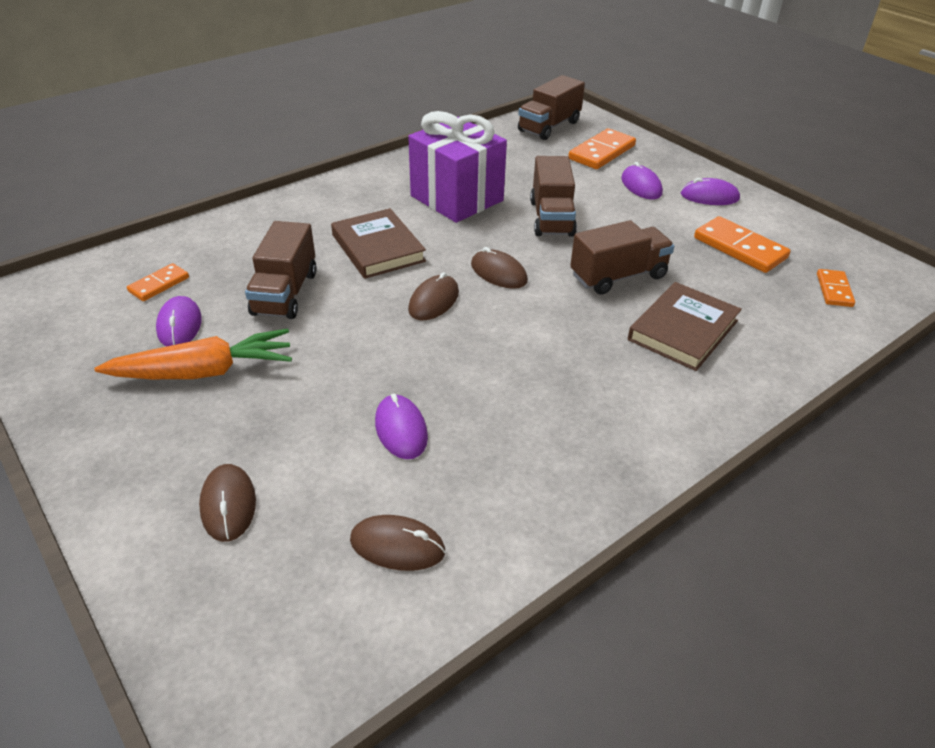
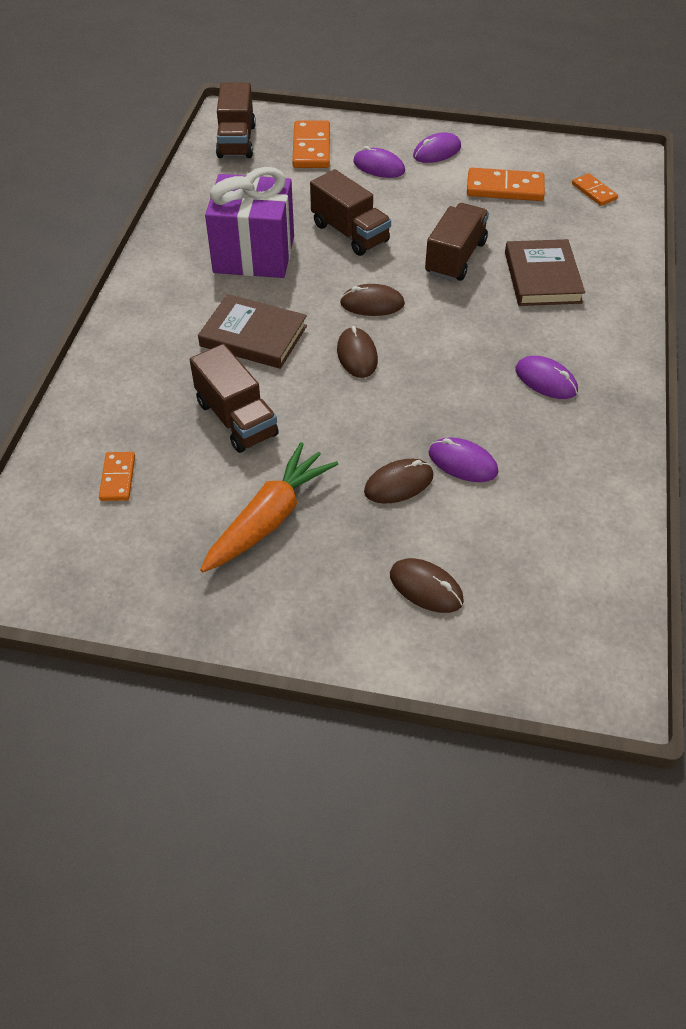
camera: 40 degrees left, 10 degrees up
purple mouse [156,296,202,346] -> purple mouse moved to [515,356,578,399]
brown mouse [350,515,445,571] -> brown mouse moved to [364,459,433,504]

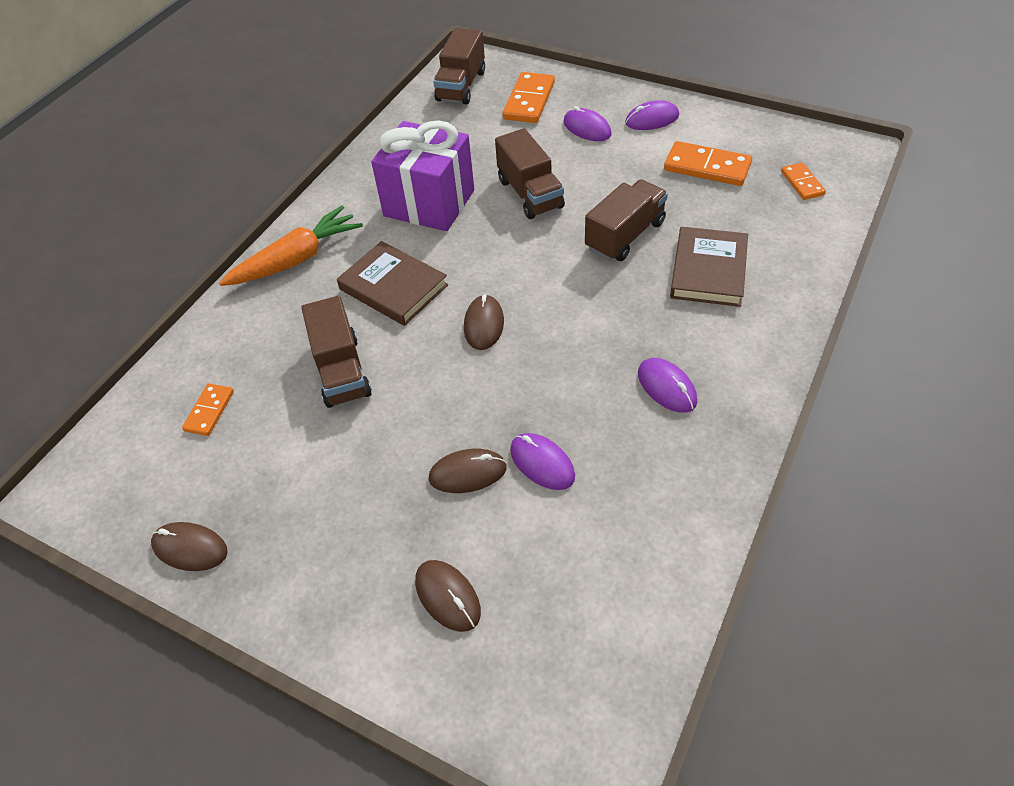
camera: 20 degrees right, 0 degrees up
orange carrot [200,442,338,572] -> orange carrot moved to [219,206,363,286]
brown mouse [340,284,405,316] -> brown mouse moved to [151,522,228,571]

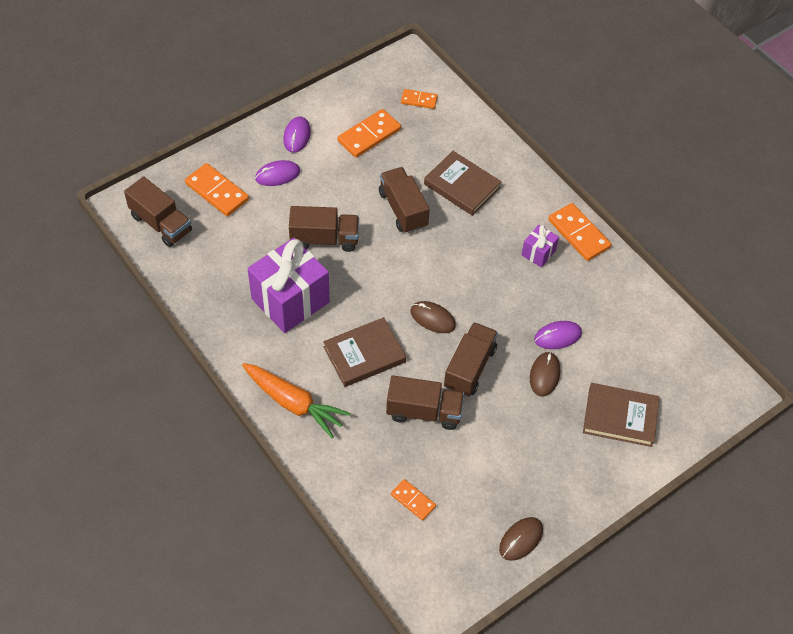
camera: 70 degrees left, 5 degrees up
orange carrot [219,206,363,286] -> orange carrot turned 135 degrees clockwise [242,363,351,438]
brown mouse [415,560,481,632] -> brown book [583,383,660,447]
purple mouse [638,358,697,413] -> purple gift [521,225,559,268]
none -> brown truck [444,322,498,397]
none -> orange domino [548,203,611,261]

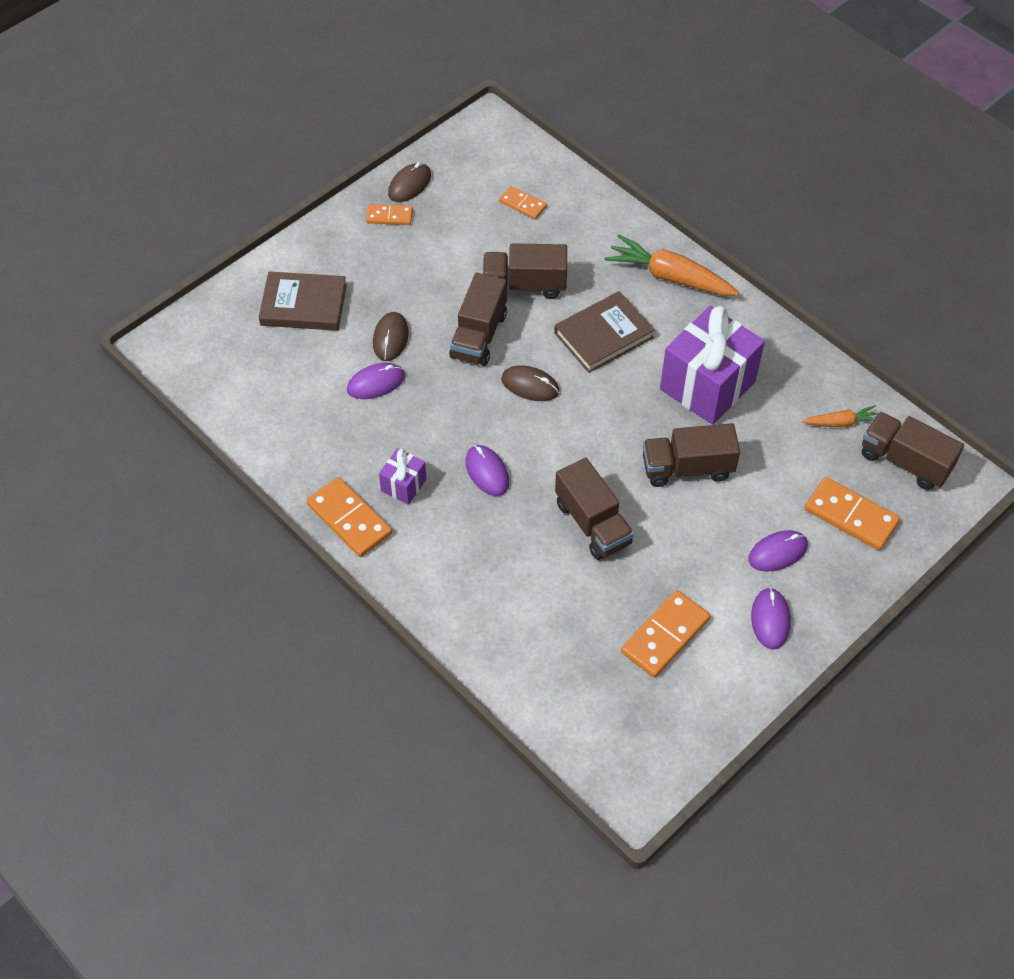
camera: 175 degrees right, 0 degrees up
orange domino [401,89,438,109] -> orange domino moved to [366,204,413,225]
brown book [424,151,502,216] -> none
none -> purple mouse [466,445,509,496]
none -> orange carrot [802,405,878,427]

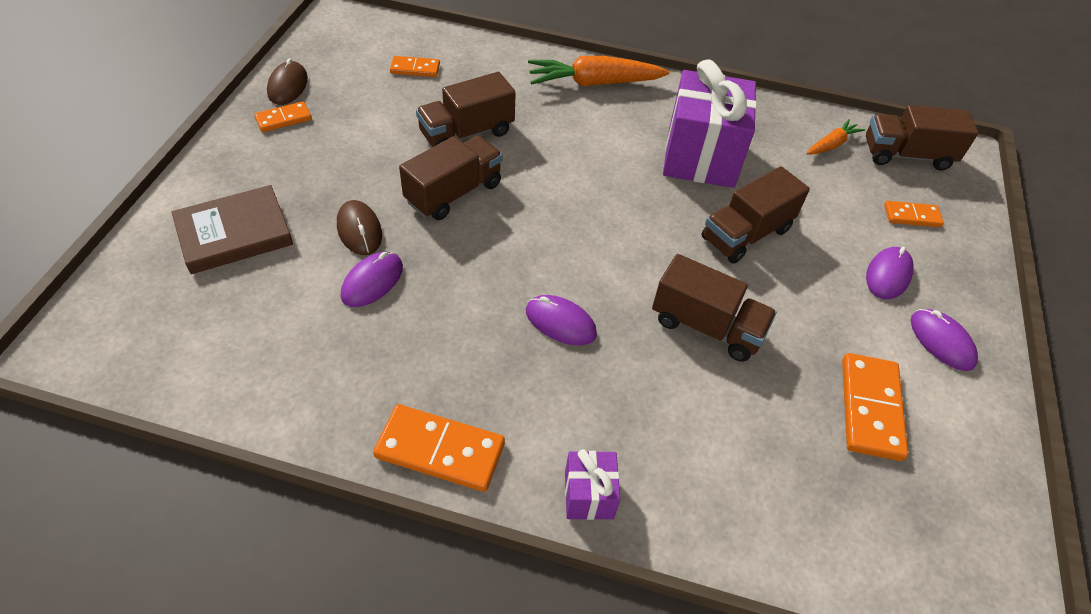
camera: 35 degrees left, 5 degrees down
purple gift [379,448,427,505] -> purple gift moved to [565,449,620,520]
brown truck [449,273,507,366] -> brown truck turned 120 degrees counterclockwise [399,136,503,220]
brown mouse [501,365,559,401] -> none
brown book [554,291,655,373] -> none
orange domino [805,477,900,550] -> orange domino [884,201,944,227], size x0.59

